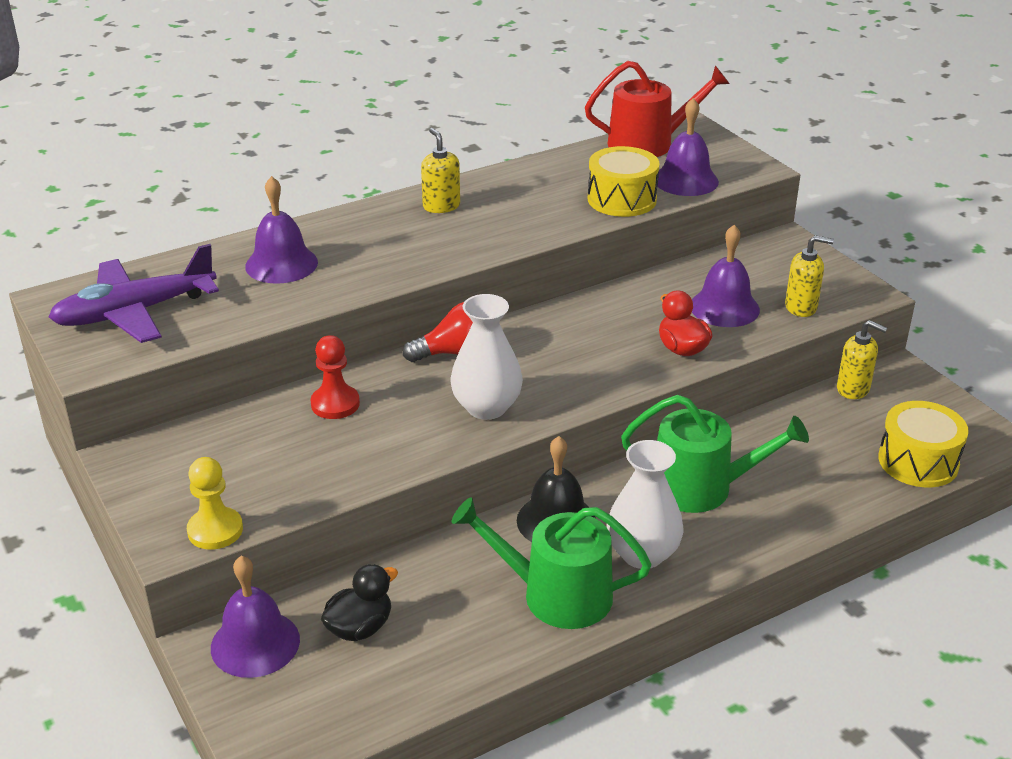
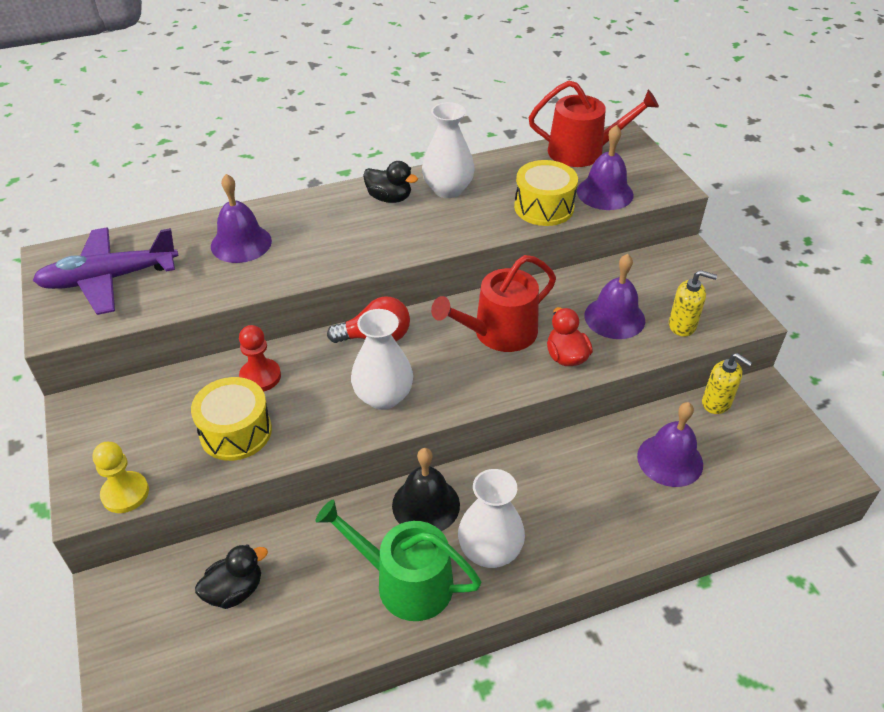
camera: 10 degrees right, 10 degrees up
purple bell [211,556,300,678] -> purple bell moved to [637,402,703,487]
yellow soap dispenser [421,128,460,213] -> black duck [363,161,418,203]
green watering can [621,395,809,513] -> none
yellow drum [878,401,969,487] -> yellow drum moved to [191,377,272,461]
none -> white vase [422,102,475,198]
none -> red watering can [431,255,556,352]

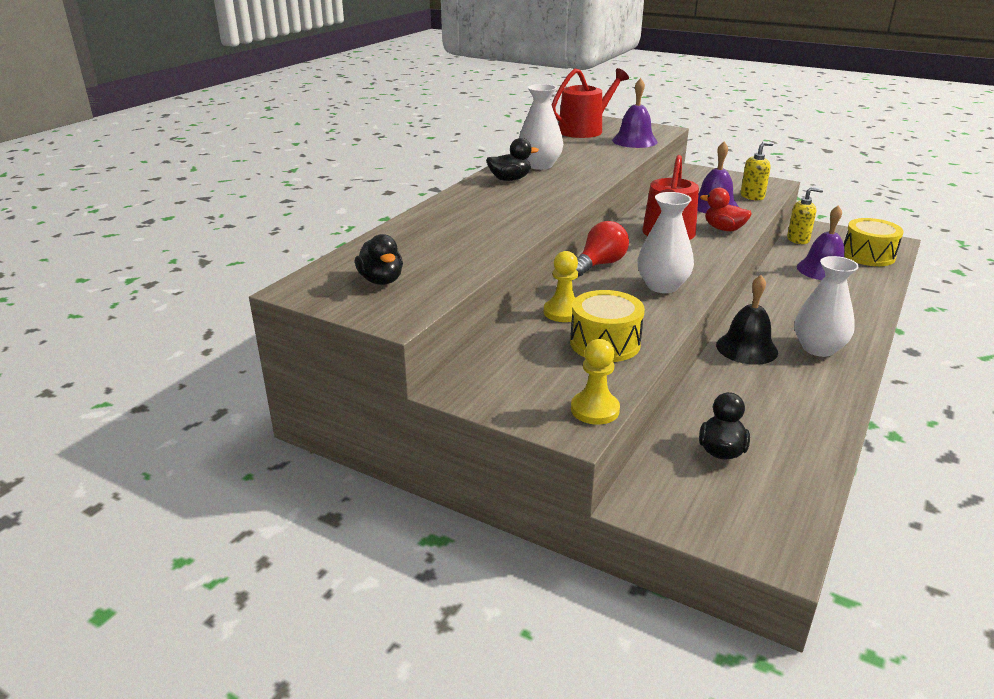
camera: 40 degrees left, 15 degrees down
purple plane [32,227,179,315] -> black duck [355,234,403,285]
purple bell [211,174,272,263] -> none
red pawn [239,325,281,391] -> yellow pawn [544,251,578,322]
green watering can [315,500,482,621] -> none
yellow drum [514,160,578,226] -> yellow drum moved to [844,218,904,266]

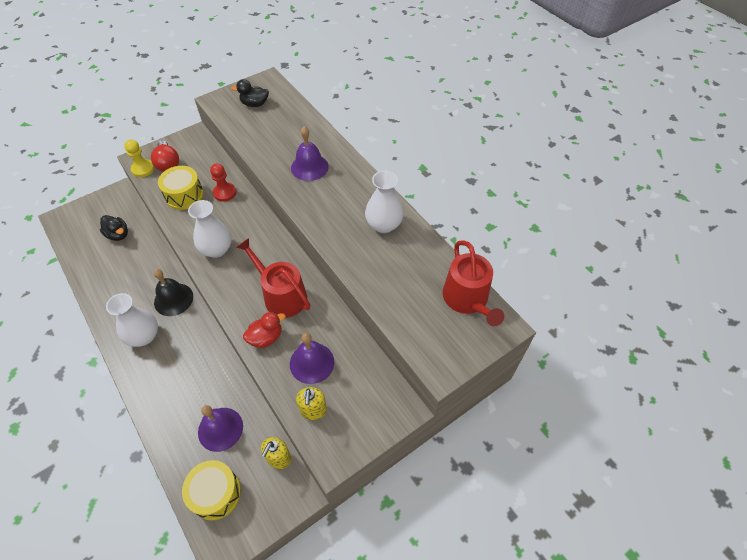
camera: 115 degrees right, 25 degrees up
black duck [486,138,539,181] -> none
yellow pawn [544,251,578,322] -> red pawn [210,163,236,202]
red light bulb [576,221,629,276] -> red light bulb moved to [151,140,179,172]
purple bell [612,78,657,148] -> purple bell moved to [291,126,329,181]

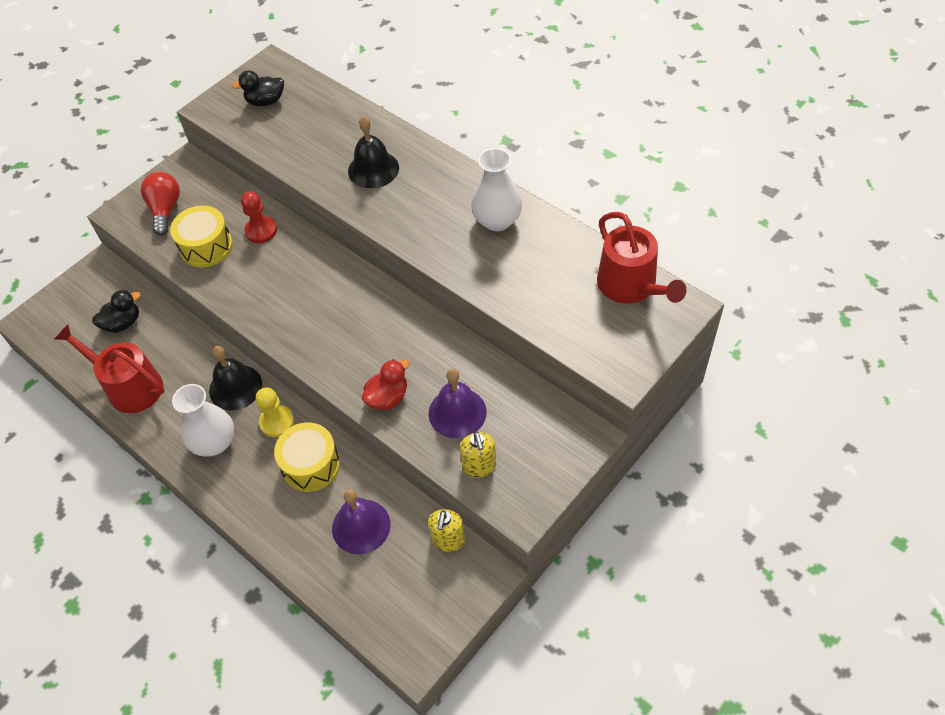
camera: 10 degrees left, 0 degrees up
black duck [100,215,128,241] -> black duck turned 60 degrees counterclockwise [92,290,141,333]
yellow pawn [124,140,154,177] -> yellow pawn moved to [256,387,294,437]
red light bulb [151,140,179,172] -> red light bulb turned 150 degrees counterclockwise [141,172,180,236]
yellow drum [182,460,241,521] -> yellow drum moved to [274,423,340,492]
white vase [188,200,232,258] -> none
red watering can [236,238,310,318] -> red watering can moved to [55,324,165,413]
purple bell [291,126,329,181] -> black bell [348,116,399,188]

